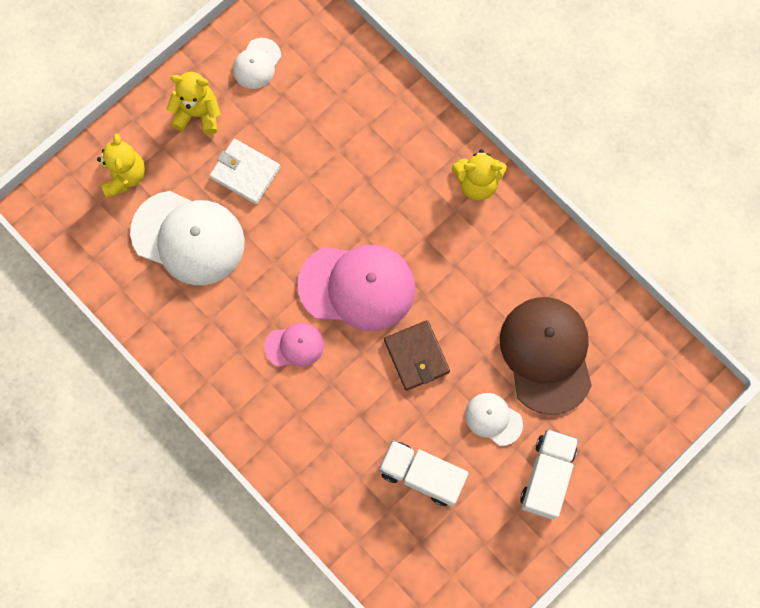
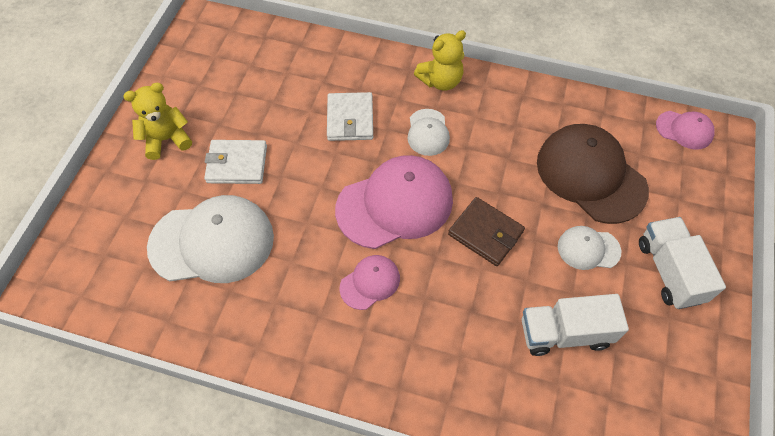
camera: 30 degrees left, 15 degrees down
yellow teddy bear [97,133,145,198] -> none
white cap [233,38,281,89] -> white cap moved to [408,109,450,156]
none -> white wallet [327,92,373,141]
none -> pink cap [656,111,715,150]

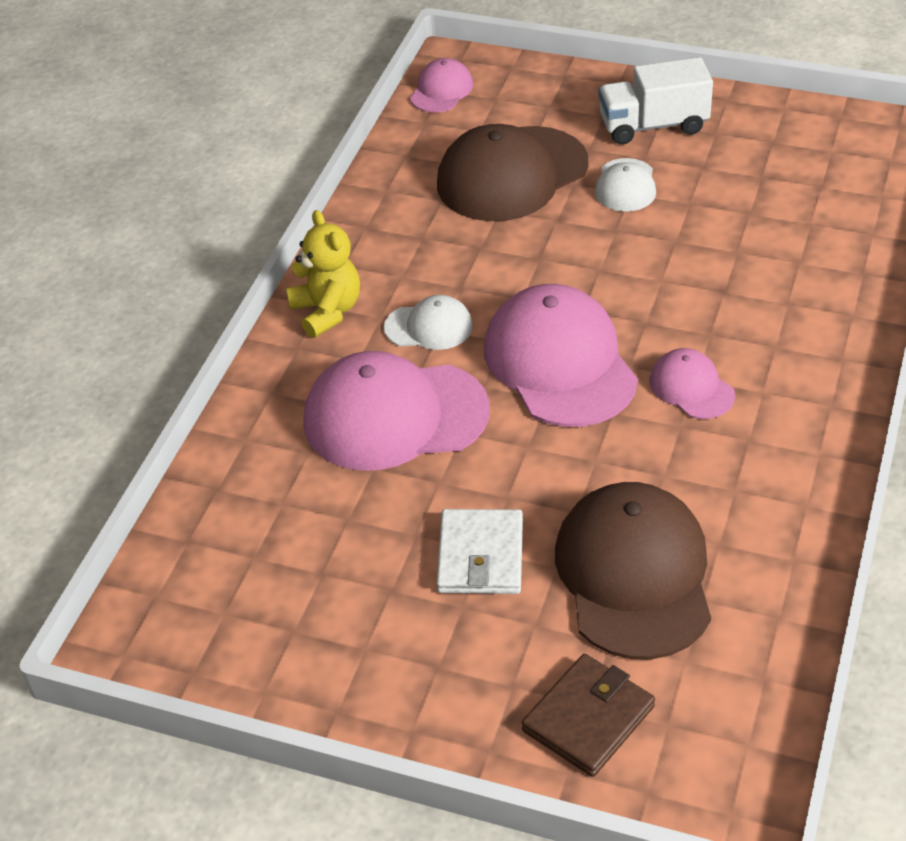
camera: 85 degrees left, 15 degrees down
yellow teddy bear [123,83,192,160] -> none
white cap [147,195,274,283] -> brown cap [555,482,711,660]
white wallet [327,92,373,141] -> pink cap [303,351,490,471]
brown wallet [448,197,525,266] -> brown wallet moved to [522,654,655,777]
white truck [522,294,629,356] -> none

